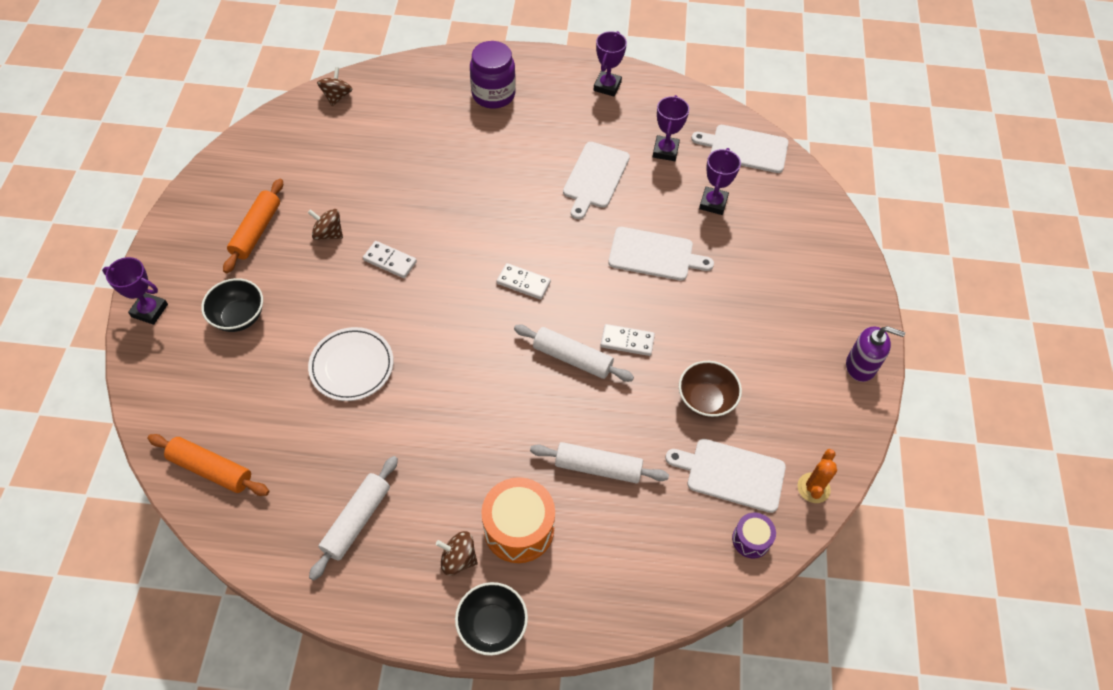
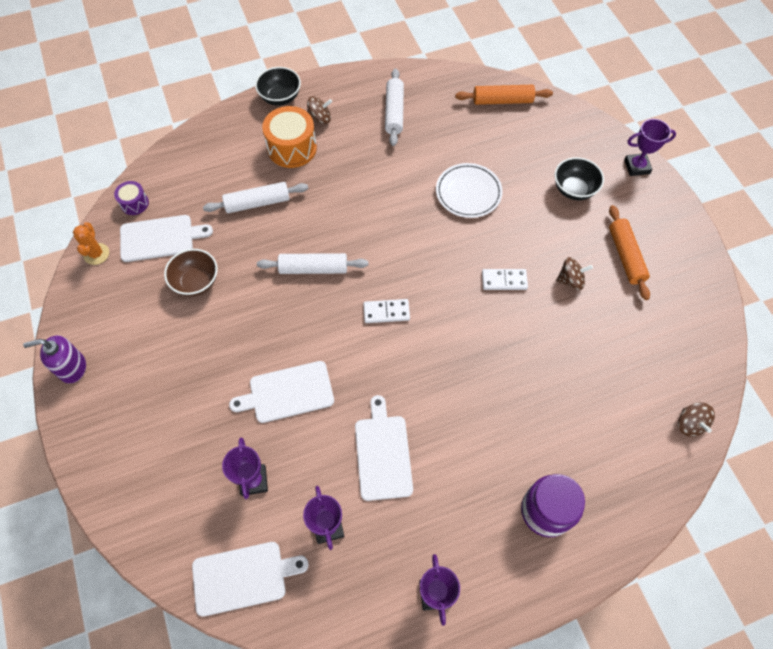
camera: 155 degrees right, 5 degrees up
white domino [601,324,655,356] -> none

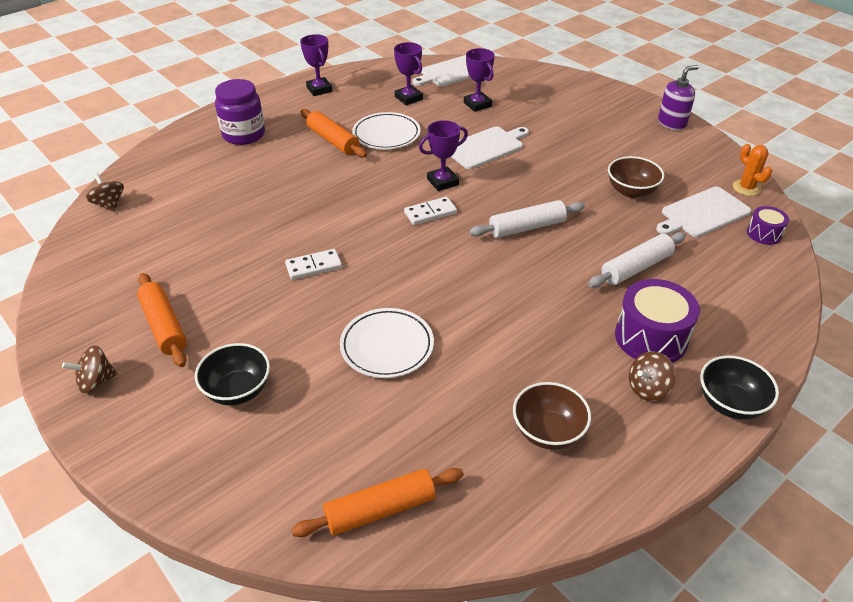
camera: 160 degrees right, 20 degrees down
orange drum [262,106,317,168] -> purple drum [615,279,700,363]
white cutting board [355,395,413,501] -> white plate [352,112,421,149]
white rolling pin [385,69,404,146] -> brown bowl [513,382,591,450]
brown spinning top [556,257,593,290] -> brown spinning top moved to [62,345,117,394]
purple trophy [624,119,676,176] -> purple trophy moved to [419,120,468,191]
none -> orange rolling pin [300,109,367,158]

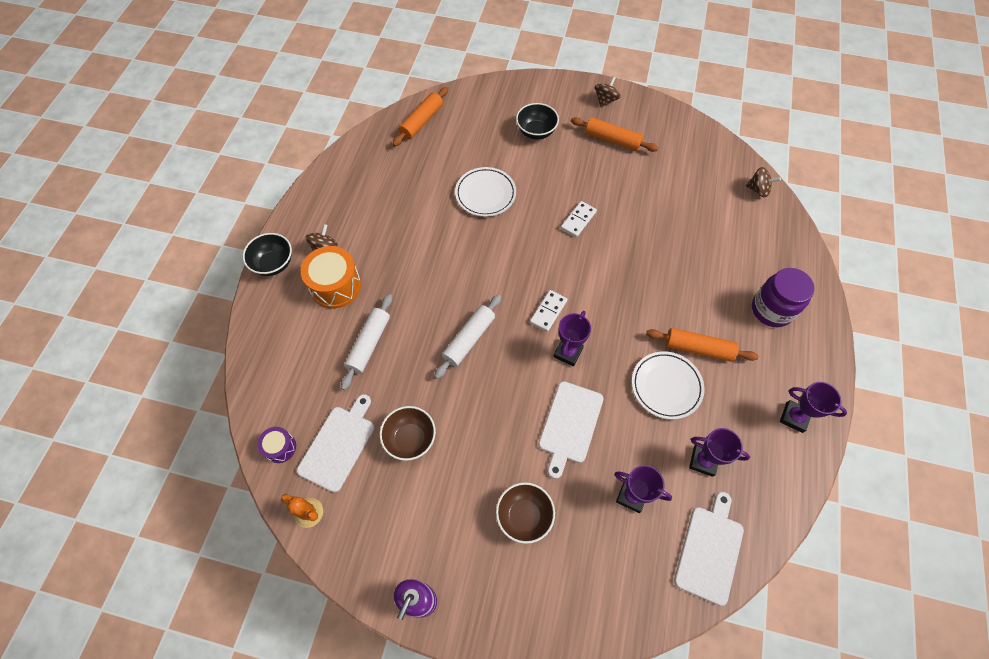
camera: 145 degrees right, 20 degrees up
brown bowl [513,382,591,450] -> brown bowl moved to [496,482,555,544]
purple drum [615,279,700,363] -> orange drum [301,246,361,309]

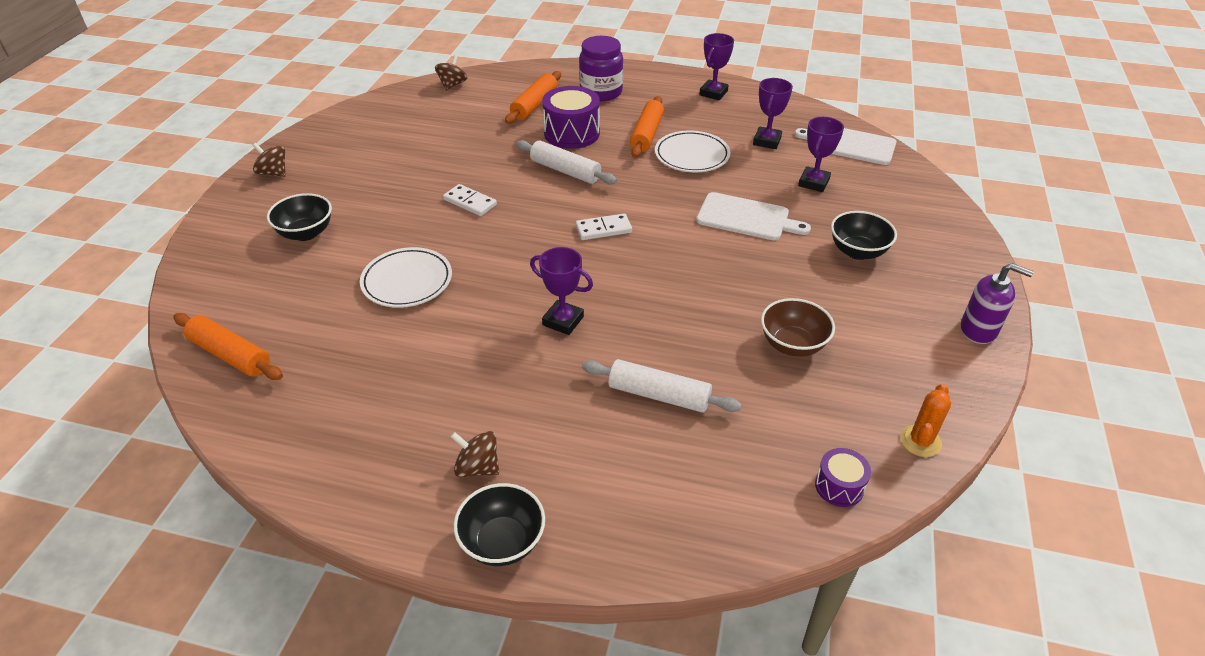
camera: 90 degrees left, 20 degrees down
white cutting board [297,394,374,492] -> none
orange drum [301,246,361,309] -> none
white rolling pin [434,295,501,379] -> white rolling pin moved to [516,140,617,184]
brown bowl [496,482,555,544] -> black bowl [831,211,897,260]
white domino [530,290,568,332] -> white domino turned 45 degrees counterclockwise [576,213,632,240]
purple trophy [553,311,591,366] -> purple trophy moved to [530,247,593,335]
orange rolling pin [571,117,659,152] -> orange rolling pin moved to [505,71,561,124]
none -> purple drum [542,86,600,149]

